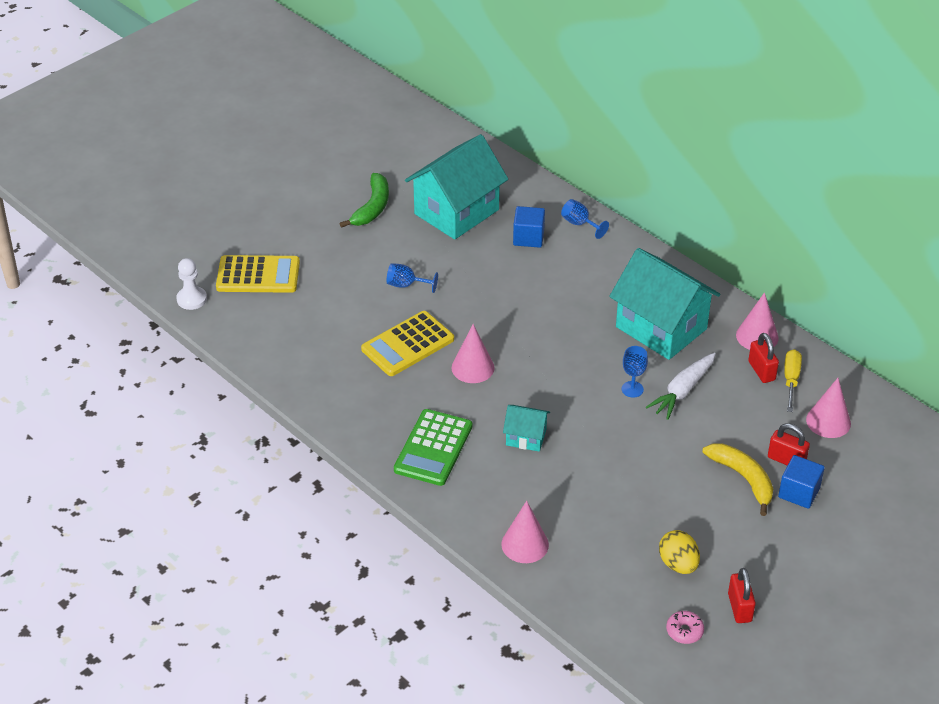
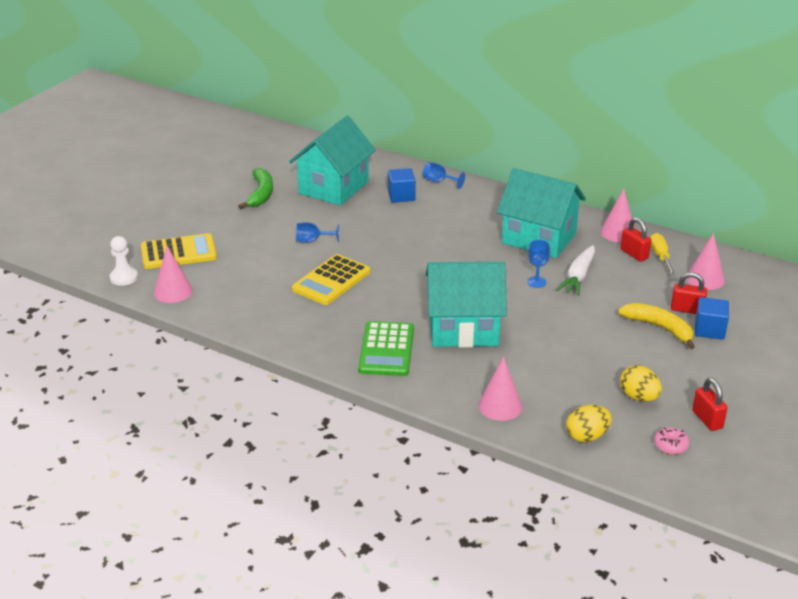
camera: 15 degrees left, 10 degrees down
pink cone [452,324,495,383] -> pink cone moved to [154,246,193,303]
turquoise house [503,405,550,452] -> turquoise house [426,262,507,347], size x2.11
none -> yellow egg [566,405,612,442]

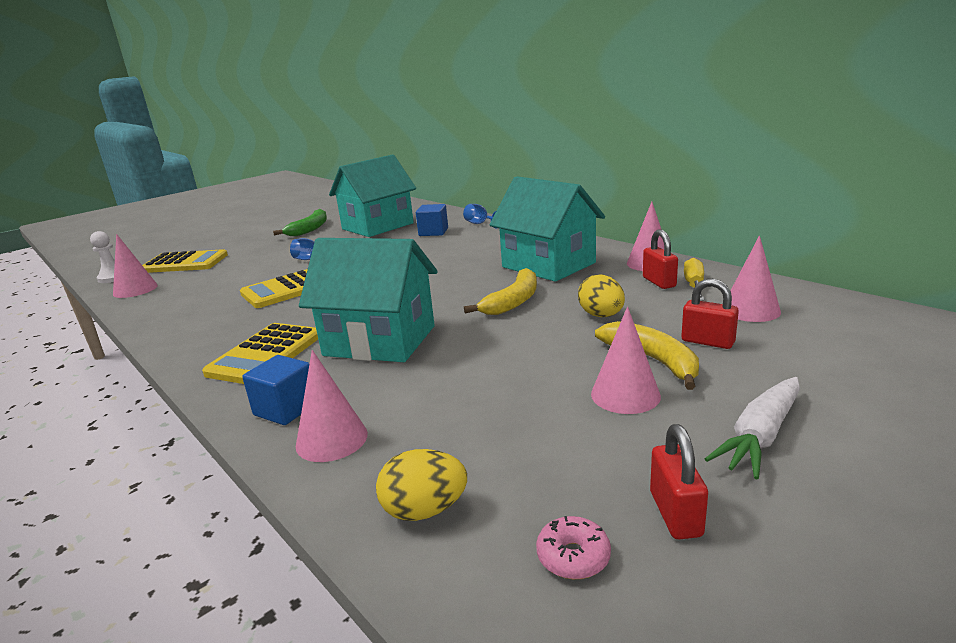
camera: 20 degrees right, 10 degrees down
green calculator [358,321,414,376] -> yellow calculator [202,323,318,384]
blue goblet [527,240,550,288] -> yellow banana [464,268,537,315]
white carrot [556,245,595,296] -> white carrot moved to [705,377,800,480]
yellow egg [620,365,662,402] -> yellow egg moved to [578,274,625,317]
blue cube [695,297,729,340] -> blue cube moved to [242,355,310,425]
none -> pink cone [591,307,661,414]

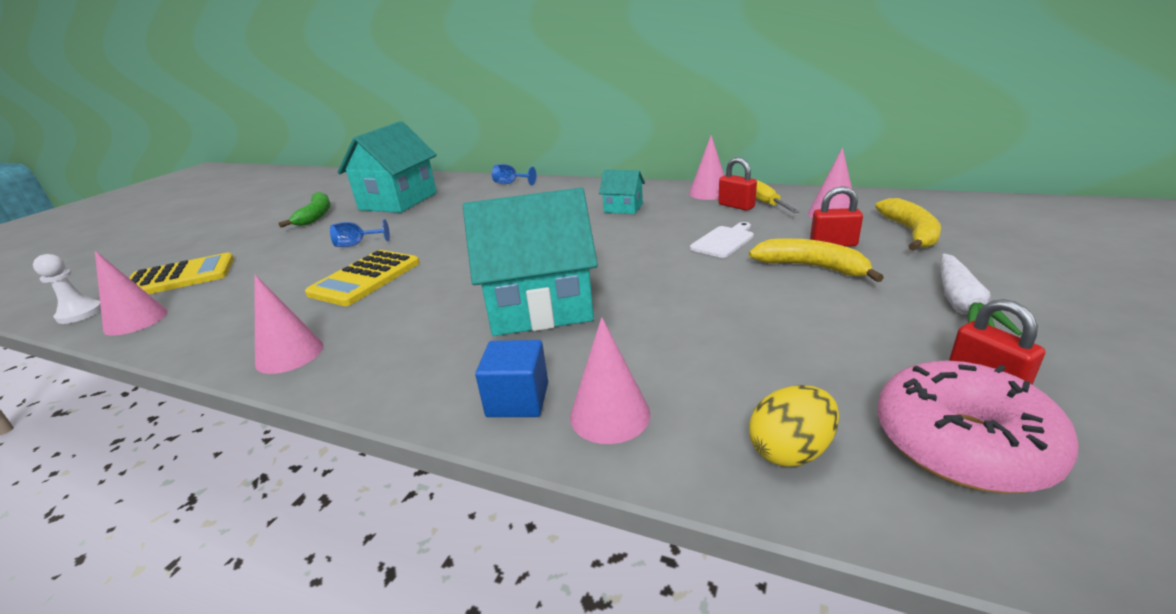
camera: 25 degrees left, 5 degrees up
yellow calculator [202,323,318,384] -> none
blue cube [416,204,448,236] -> none
yellow banana [464,268,537,315] -> yellow banana moved to [875,198,941,251]
turquoise house [490,176,605,282] -> turquoise house [599,170,645,214], size x0.47
pink donut [536,516,611,579] -> pink donut [877,360,1079,494], size x2.28
yellow egg [578,274,625,317] -> white cutting board [690,222,754,258]
pink cone [591,307,661,414] -> pink cone moved to [254,275,323,374]

